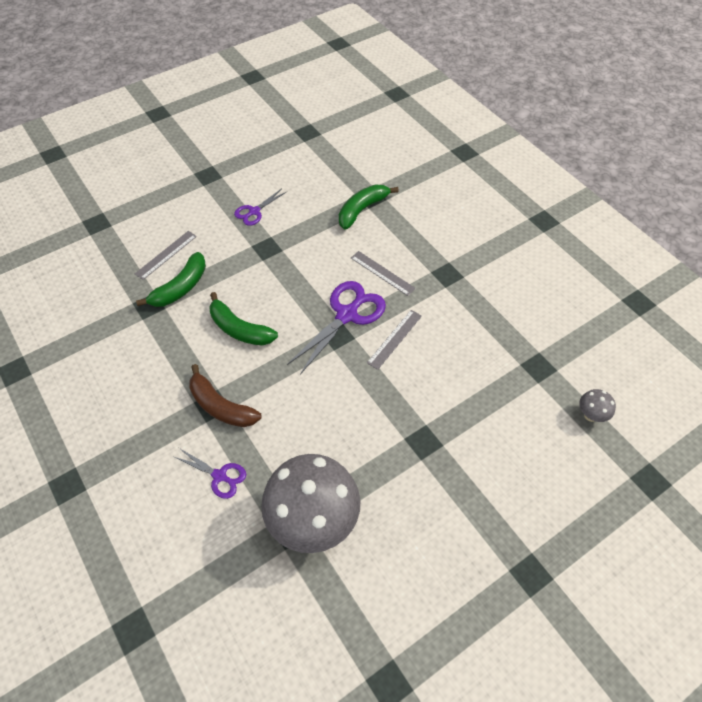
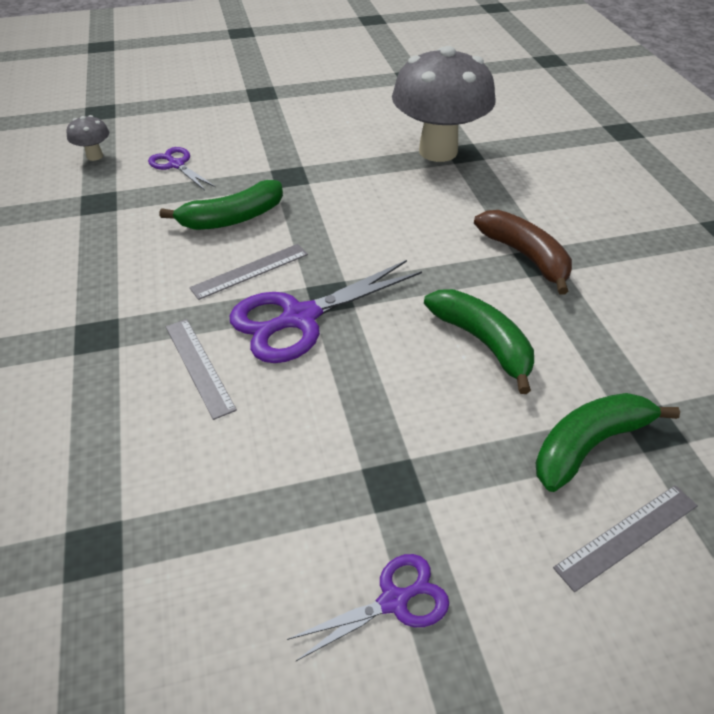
camera: 160 degrees left, 10 degrees down
purple scissors [174,448,246,499] -> purple scissors moved to [148,147,215,190]
green banana [339,184,399,230] -> green banana moved to [160,180,283,230]

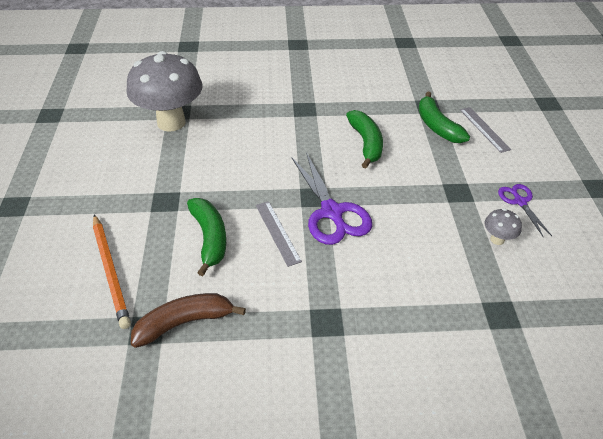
camera: 80 degrees left, 0 degrees up
grey mushroom [66,115,109,161] -> grey mushroom moved to [485,209,522,245]
purple scissors [148,147,215,190] -> orange pencil [93,214,131,329]
grey ruler [166,319,237,420] -> none
green banana [424,289,534,394] -> green banana turned 105 degrees clockwise [346,110,383,169]
brown banana [474,210,572,295] -> brown banana moved to [131,293,246,348]

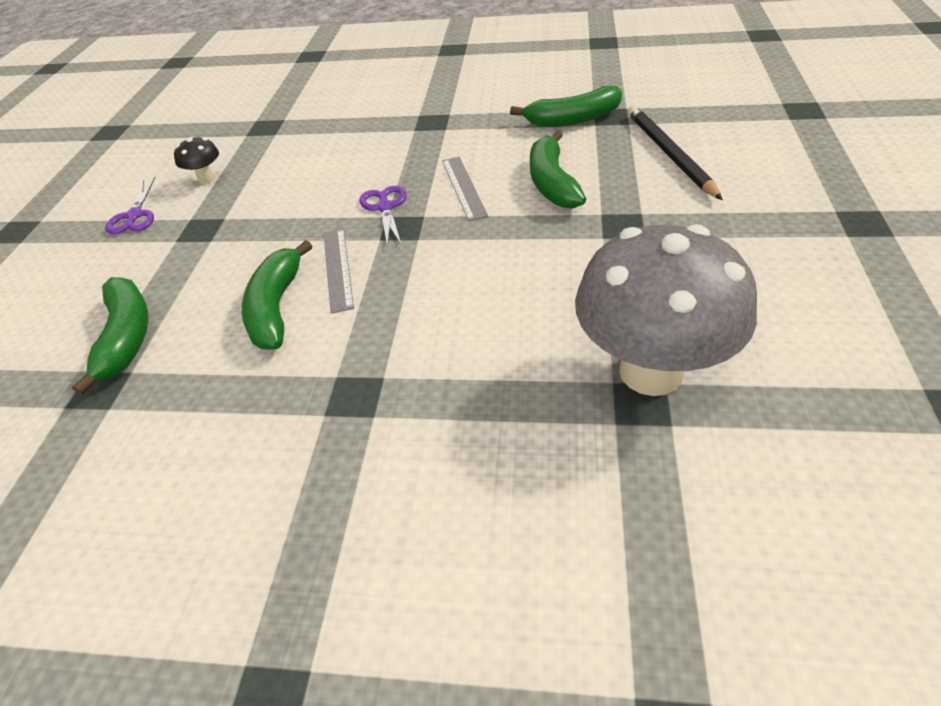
camera: 165 degrees left, 0 degrees up
orange pencil [93,214,131,329] -> black pencil [628,105,723,200]
brown banana [131,293,246,348] -> green banana [510,86,622,127]
purple scissors [291,152,372,245] -> purple scissors [360,186,407,248], size x0.56
grey ruler [460,107,511,153] -> grey ruler moved to [324,229,354,314]
grey mushroom [485,209,522,245] -> black mushroom [174,137,219,184]

